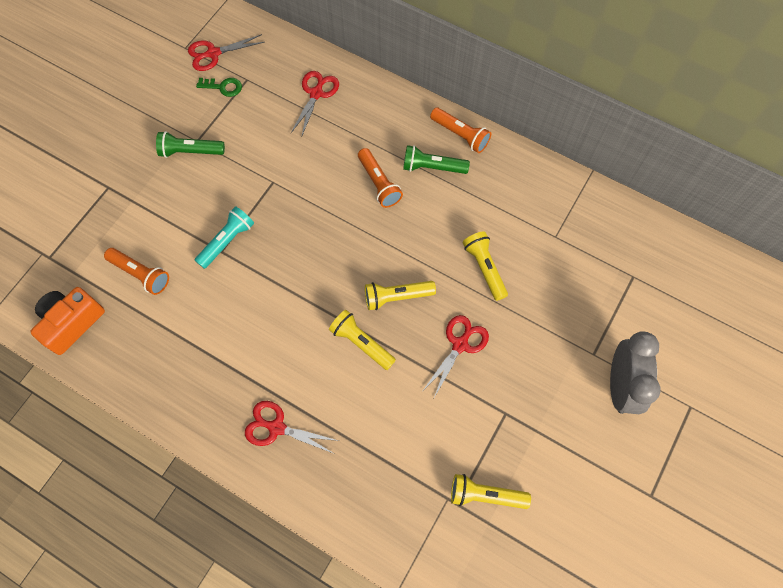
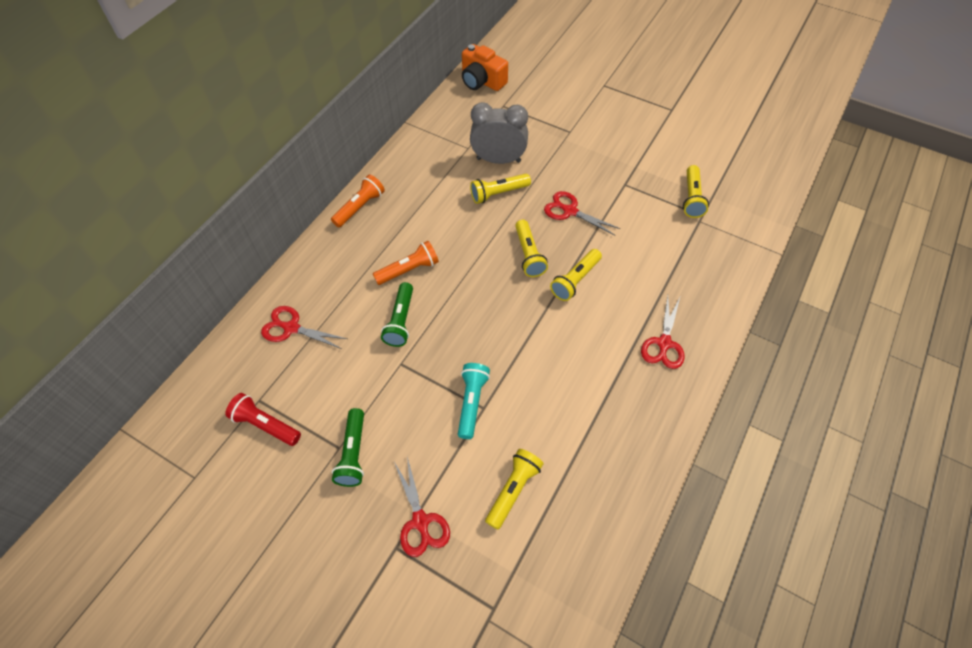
camera: 90 degrees left, 10 degrees down
orange camera [30,287,105,355] -> orange camera moved to [462,44,508,91]
orange flashlight [104,248,169,295] -> yellow flashlight [485,449,543,530]
red scissors [188,34,265,71] -> red scissors moved to [394,457,450,557]
turquoise flashlight [195,206,254,269] -> turquoise flashlight turned 60 degrees clockwise [458,363,490,439]
green key [196,78,242,97] -> red flashlight [225,393,301,446]
green flashlight [403,145,470,174] -> green flashlight moved to [381,282,413,347]
grey clock [610,331,661,414] -> grey clock moved to [470,102,528,164]

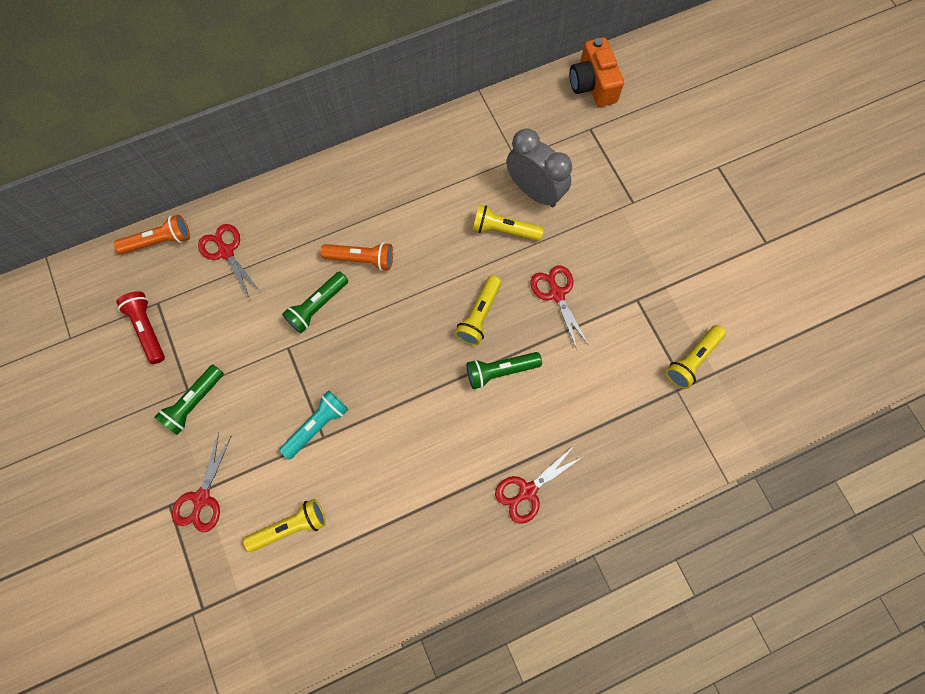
camera: 35 degrees right, 15 degrees up
orange flashlight [331,175,385,227] -> orange flashlight moved to [114,215,190,254]
yellow flashlight [550,249,602,301] -> green flashlight [466,352,542,389]

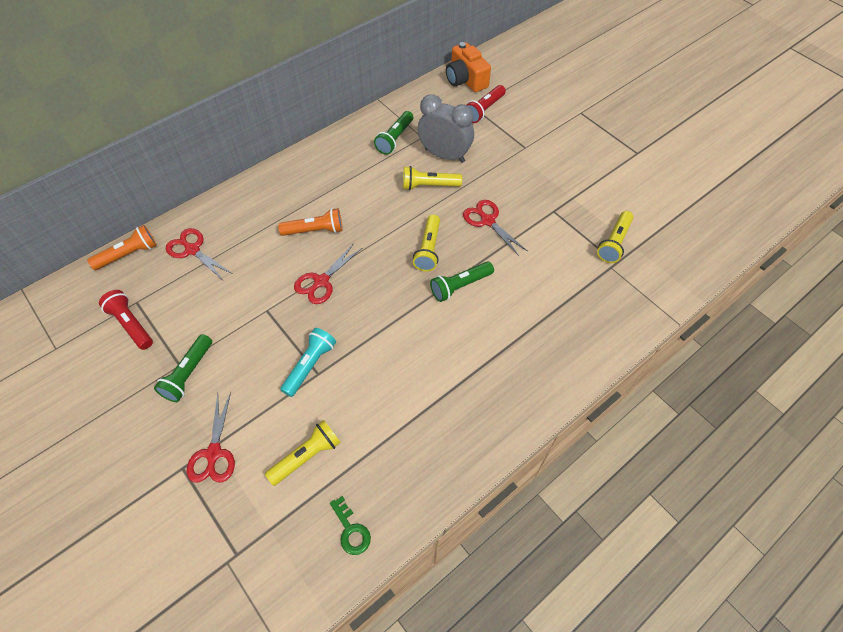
camera: 15 degrees left, 15 degrees down
green flashlight [282,271,348,333] -> green flashlight moved to [374,111,413,155]
red scissors [495,445,582,524] -> red scissors moved to [294,243,362,304]
none -> green key [330,496,371,555]
none -> red flashlight [466,85,506,123]

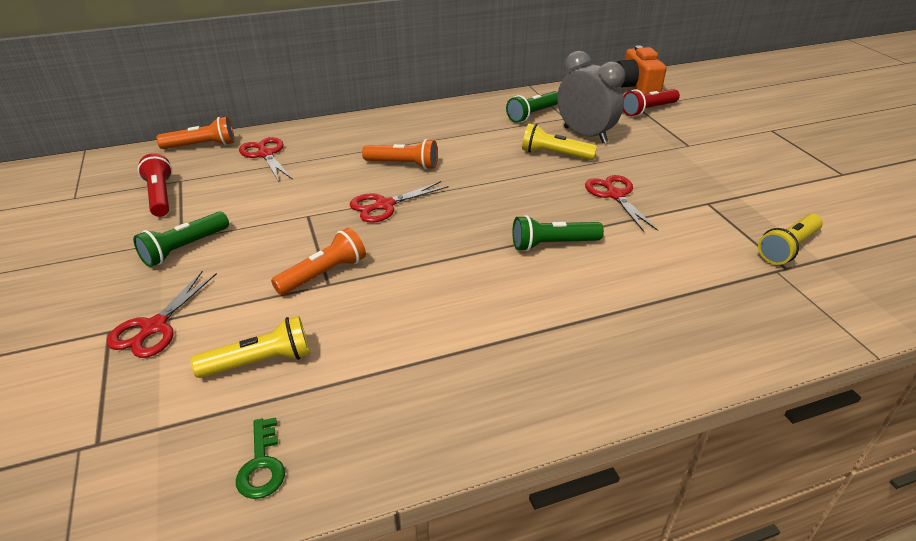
camera: 20 degrees right, 20 degrees down
turquoise flashlight [280,328,336,397] -> orange flashlight [271,228,366,295]
yellow flashlight [413,215,440,272] -> none

